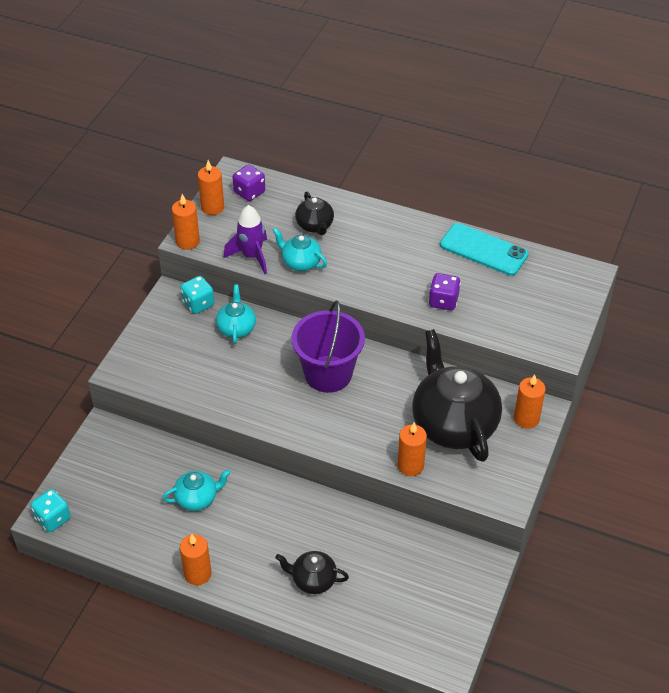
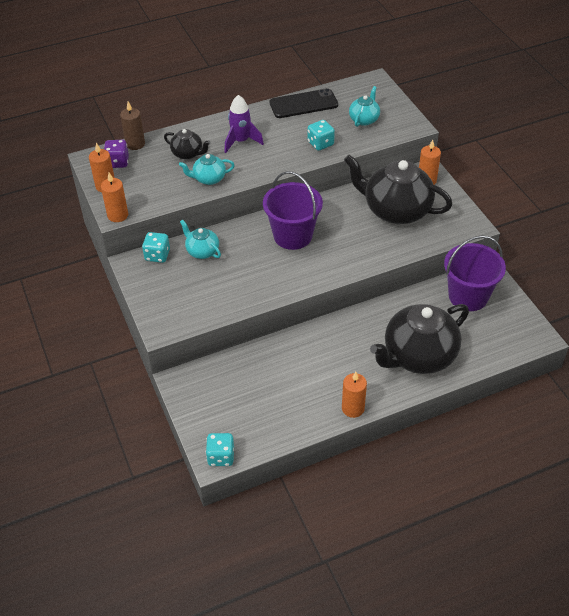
camera: 45 degrees left, 0 degrees up
turquoise teapot [162,469,231,511] -> turquoise teapot moved to [349,86,380,127]
purple rocket [224,205,267,274] -> purple rocket moved to [225,95,264,153]
black teapot [275,551,349,594] -> black teapot [370,304,469,374], size x2.09
orange candle [397,423,427,476] -> none
purple dice [429,273,461,311] -> turquoise dice [308,120,335,151]
turquoise phone [440,223,529,276] -> black phone [270,88,338,118]
none -> brown candle [120,102,145,150]
none -> purple bucket [444,235,506,311]

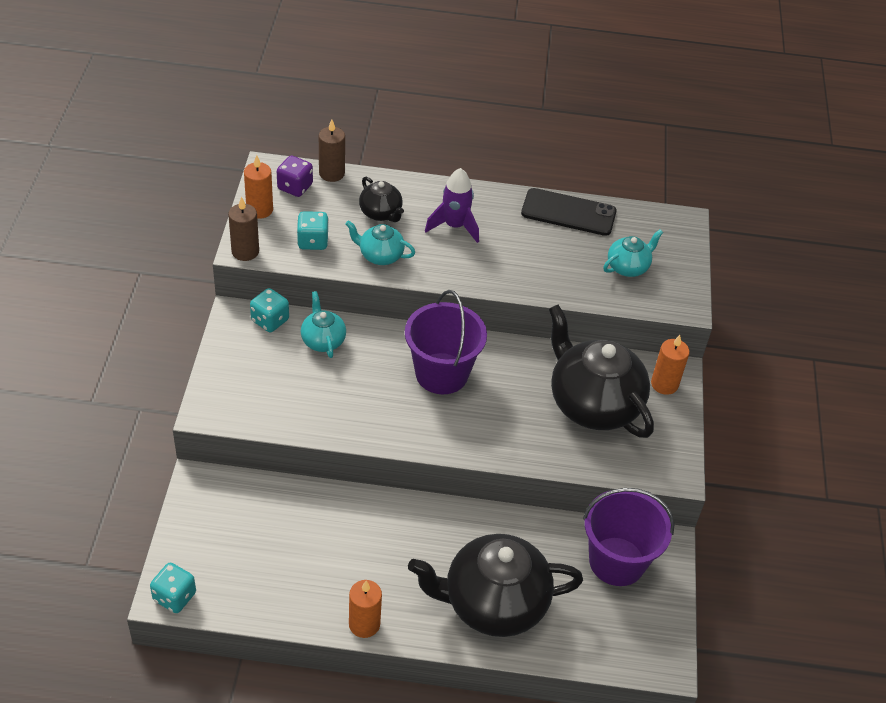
camera: 25 degrees right, 0 degrees up
orange candle [101,173,128,222] -> brown candle [228,197,259,261]
turquoise dice [308,120,335,151] -> turquoise dice moved to [297,211,329,250]

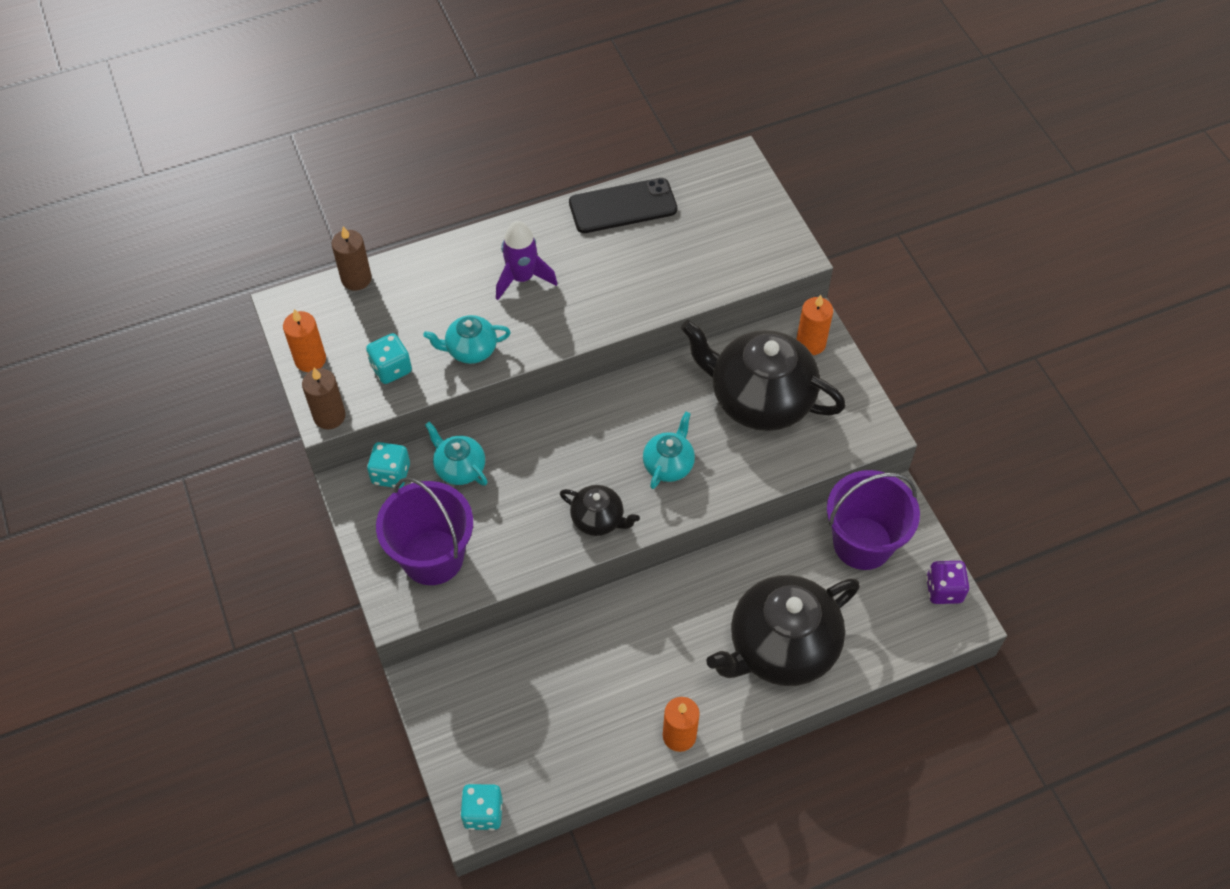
camera: 25 degrees left, 10 degrees up
purple dice [277,156,313,197] -> purple dice moved to [926,561,969,604]
black teapot [359,177,404,222] -> black teapot moved to [560,485,640,536]
purple bucket [405,290,487,394] -> purple bucket moved to [376,477,473,585]
turquoise teapot [603,229,663,277] -> turquoise teapot moved to [643,411,695,489]

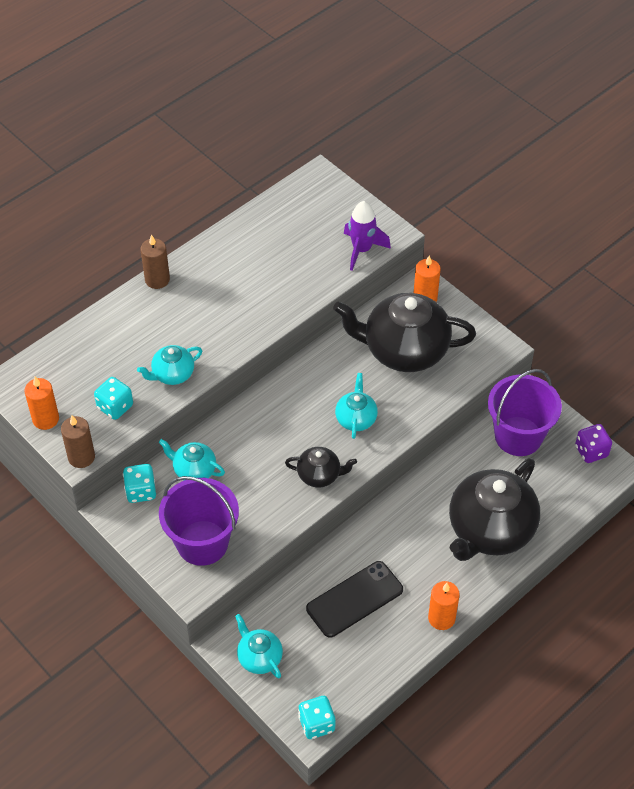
camera: 20 degrees left, 5 degrees down
brown candle [332,226,372,291] -> brown candle moved to [140,234,170,289]
purple rocket [496,221,557,300] -> purple rocket moved to [344,201,391,271]
black phone [569,178,677,233] -> black phone moved to [306,561,403,638]
none -> turquoise teapot [235,614,283,678]

